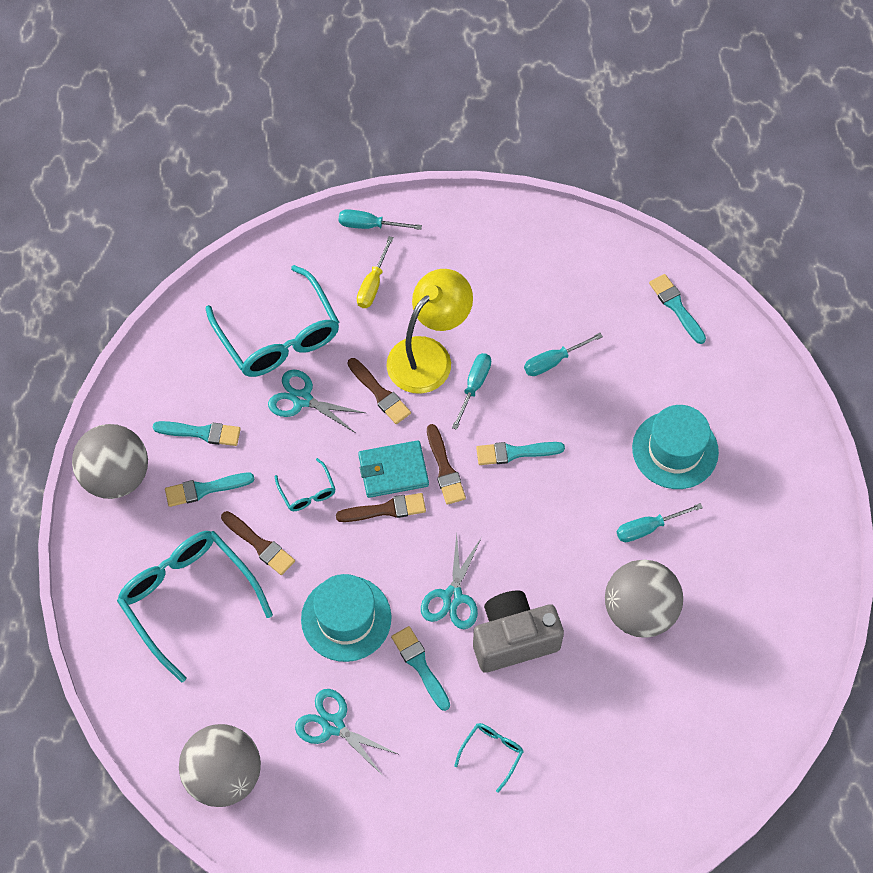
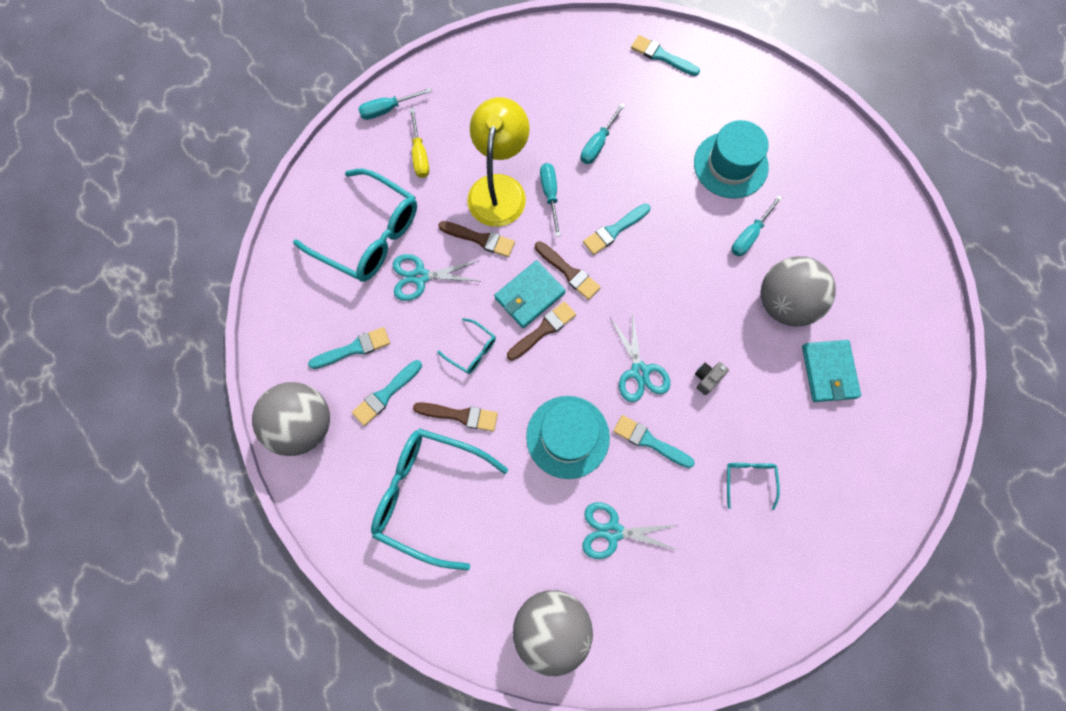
camera: 30 degrees left, 10 degrees up
grey camera [473,591,564,673] -> grey camera [695,362,729,395], size x0.41
none -> turquoise wallet [802,340,861,402]

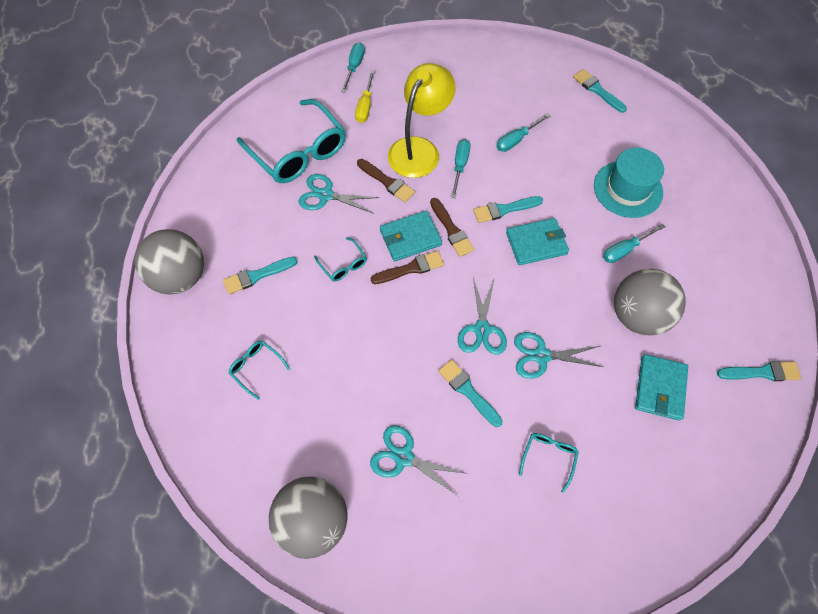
camera: 20 degrees right, 10 degrees down
turquoise brush [308,327,390,369] -> turquoise brush moved to [717,361,801,381]
turquoise screwdriver [358,88,432,120] -> turquoise screwdriver turned 105 degrees clockwise [341,43,365,93]
turquoise glasses [371,428,508,570] -> turquoise glasses [228,340,290,400], size x0.44
brown brush [413,402,498,431] -> none
turquoise hat [526,396,610,479] -> none
grey camera [695,362,729,395] -> turquoise scissors [514,332,603,379]
none -> turquoise wallet [506,218,569,265]

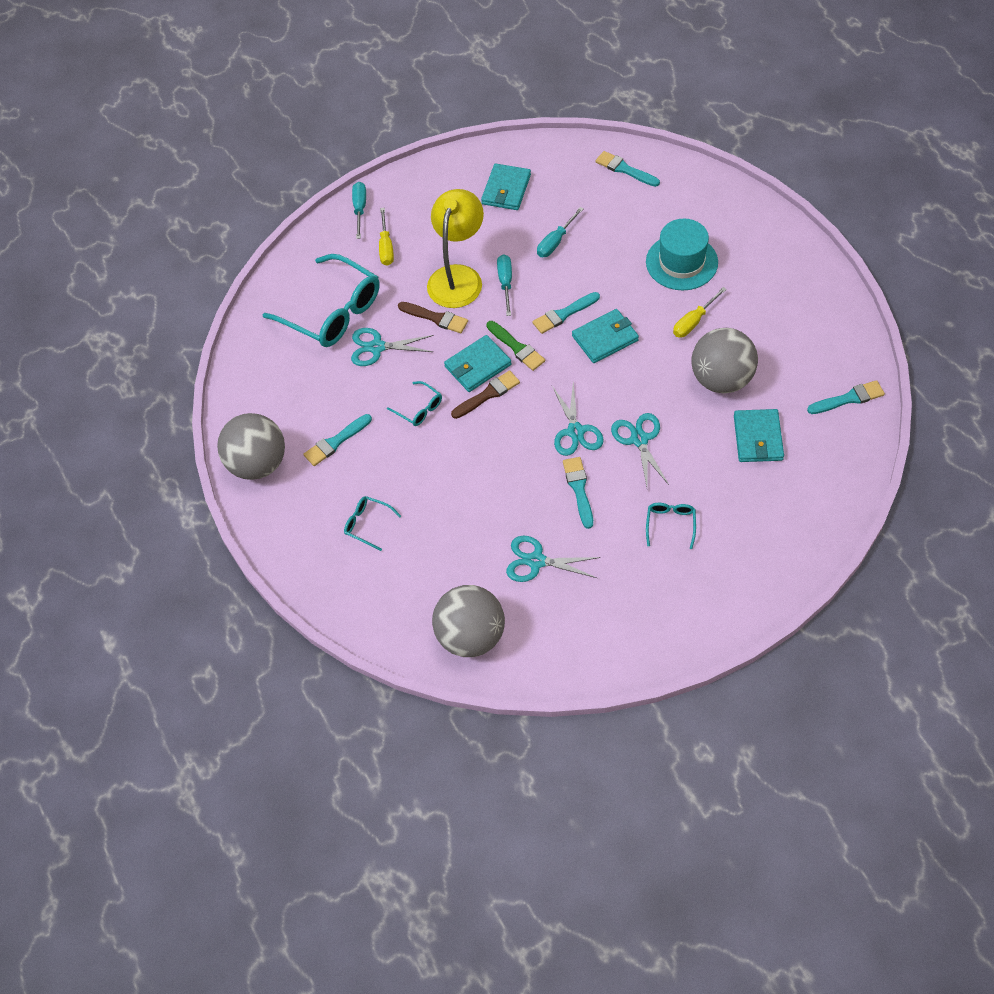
camera: 10 degrees left, 5 degrees down
brown brush [430,198,474,257] -> green brush [486,321,545,371]
turquoise brush [438,360,502,427] -> turquoise brush turned 45 degrees clockwise [563,457,593,529]
turquoise scissors [514,332,603,379] -> turquoise scissors turned 90 degrees clockwise [611,413,669,487]
turquoise screwdriver [603,224,665,263] -> yellow screwdriver [673,287,727,338]
none -> turquoise wallet [481,164,531,210]

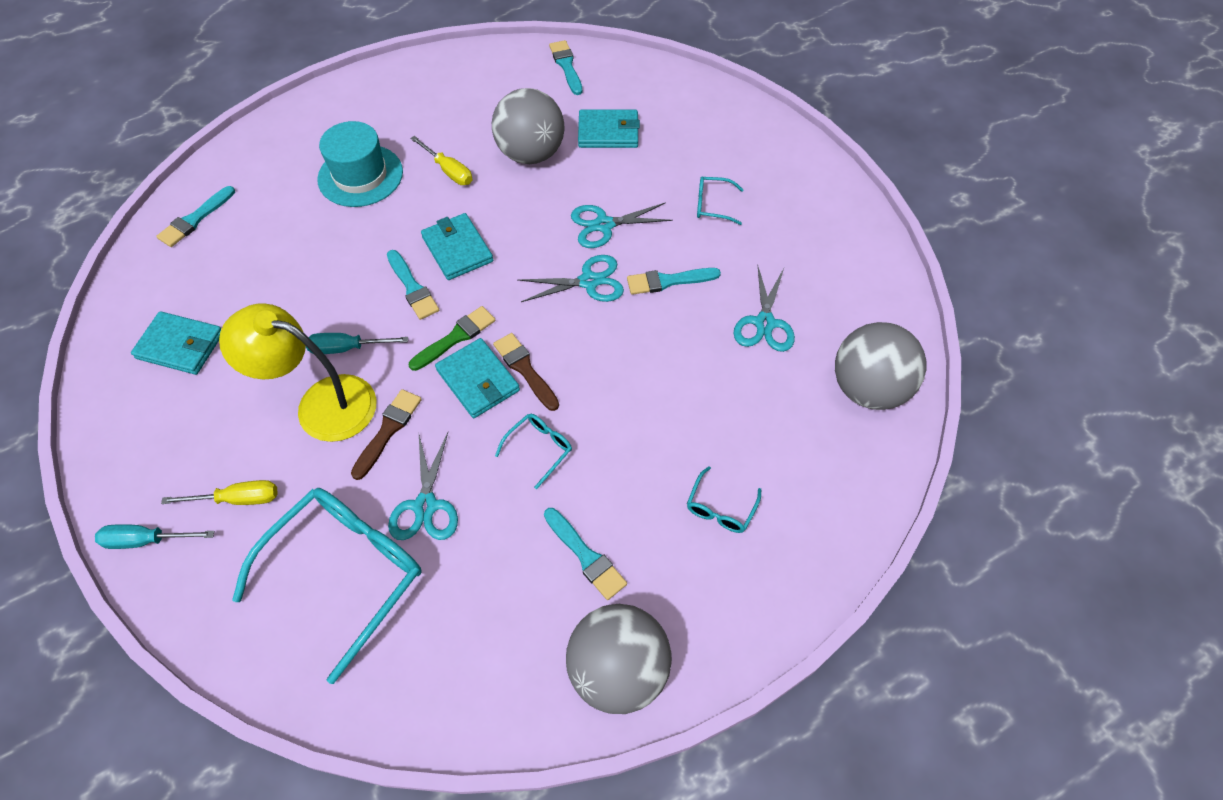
camera: 95 degrees left, 0 degrees up
turquoise screwdriver [537,207,584,257] -> none

